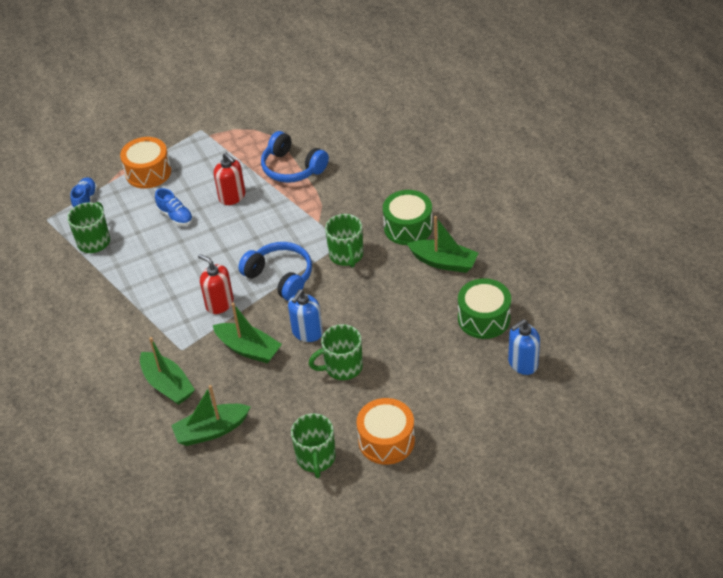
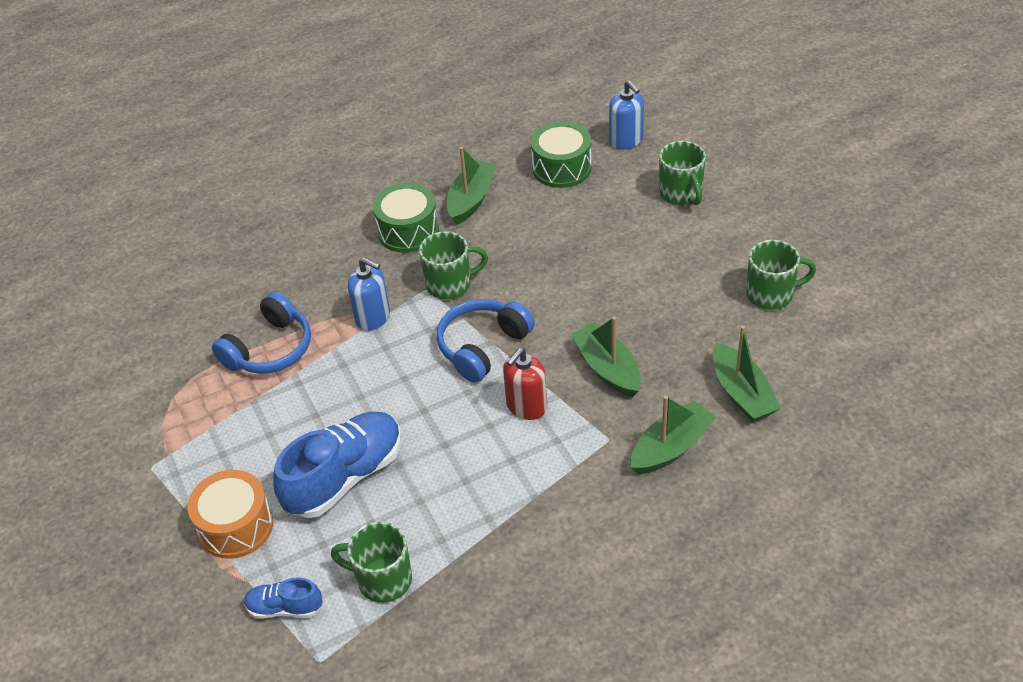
camera: 90 degrees left, 0 degrees up
blue shoe [155,188,193,226] -> blue shoe [273,412,401,518], size x1.98
green boat [213,303,282,363] -> green boat turned 60 degrees counterclockwise [571,316,641,398]
red soap dispenser [214,153,245,205] -> none
blue soap dispenser [288,289,323,342] -> blue soap dispenser moved to [348,258,390,331]
green mug [309,324,363,380] -> green mug moved to [659,141,706,206]
orange drum [357,398,415,465] -> none

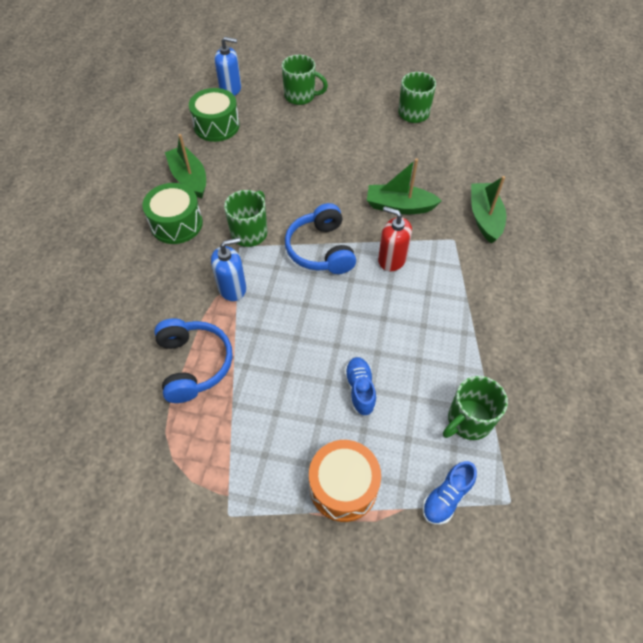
camera: 55 degrees left, 10 degrees up
blue shoe [273,412,401,518] -> blue shoe [344,357,376,415], size x0.51
red soap dispenser [503,348,547,420] -> red soap dispenser turned 135 degrees clockwise [378,206,412,271]
green boat [713,326,781,422] -> none

